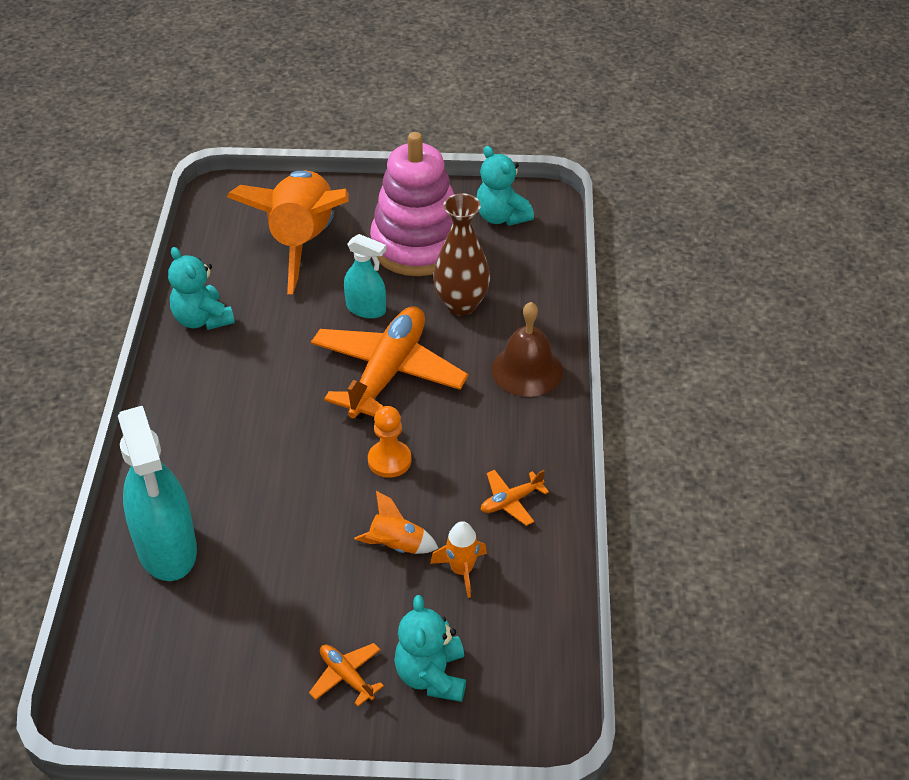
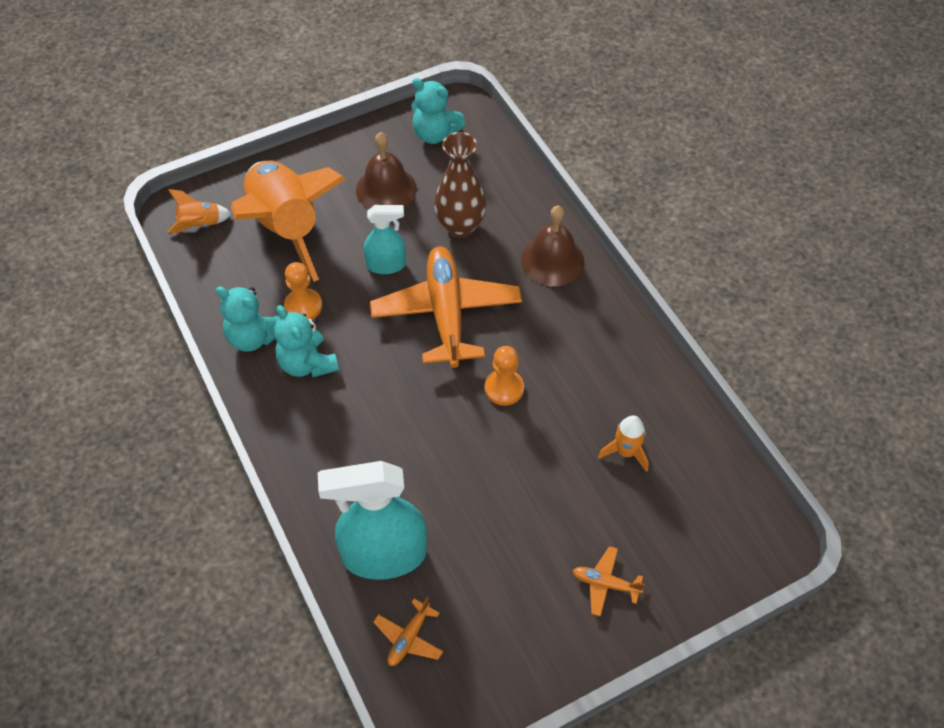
camera: 30 degrees left, 10 degrees up
turquoise spray bottle [118,406,197,581] -> turquoise spray bottle turned 135 degrees clockwise [318,461,427,580]
orange rocket [354,491,439,554] -> orange rocket moved to [167,189,232,233]
pink stacking toy [370,132,454,276] -> brown bell [356,132,417,209]
turquoise teddy bear [394,595,466,702] -> turquoise teddy bear moved to [274,305,339,377]
orange plane [481,470,549,526] -> orange plane moved to [373,597,443,666]
none -> orange pawn [284,262,322,320]

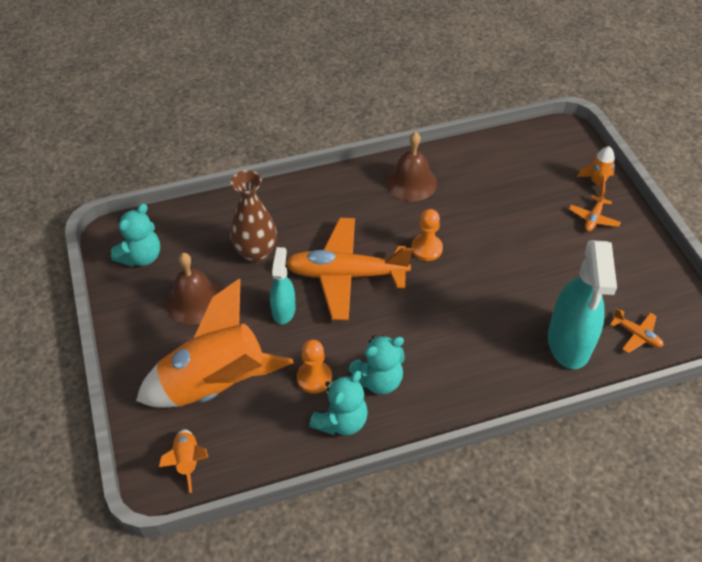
camera: 80 degrees left, 5 degrees down
brown bell [521,205,585,286] -> brown bell moved to [386,132,437,201]
orange rocket [598,415,649,472] -> orange rocket moved to [577,146,615,197]

